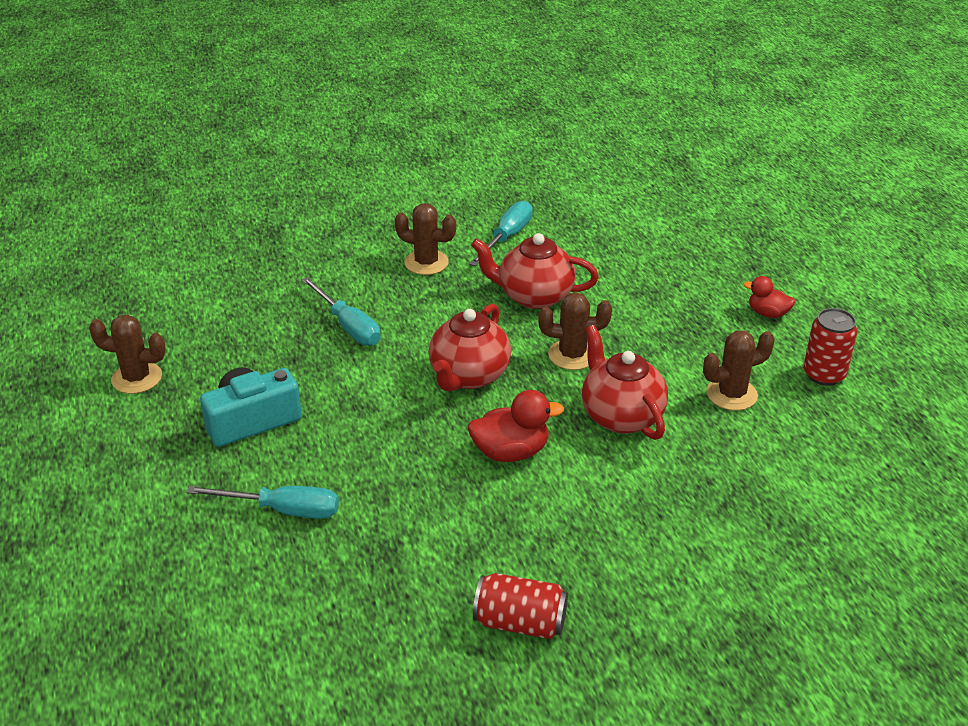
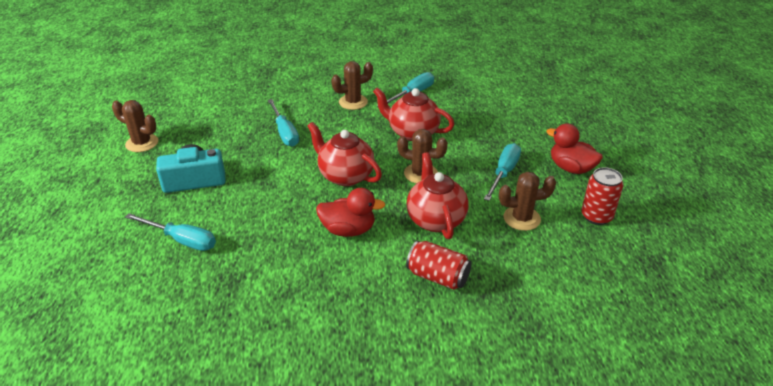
camera: 15 degrees right, 0 degrees up
brown cactus [394,203,456,275] -> brown cactus turned 60 degrees counterclockwise [331,61,373,110]
red teapot [429,304,511,392] -> red teapot turned 90 degrees clockwise [307,122,382,186]
red can [473,573,568,639] -> red can moved to [406,241,472,290]
red duck [743,276,795,318] -> red duck [546,123,603,174], size x1.58
none -> turquoise screwdriver [484,143,521,201]

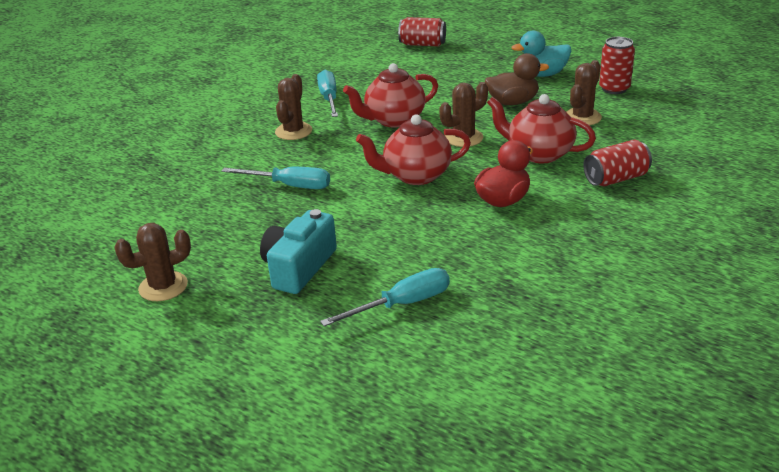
camera: 50 degrees left, 5 degrees down
turquoise screwdriver [484,143,521,201] -> brown duck [485,53,549,105]
red duck [546,123,603,174] -> turquoise duck [512,30,571,77]
none -> red can [398,17,446,47]

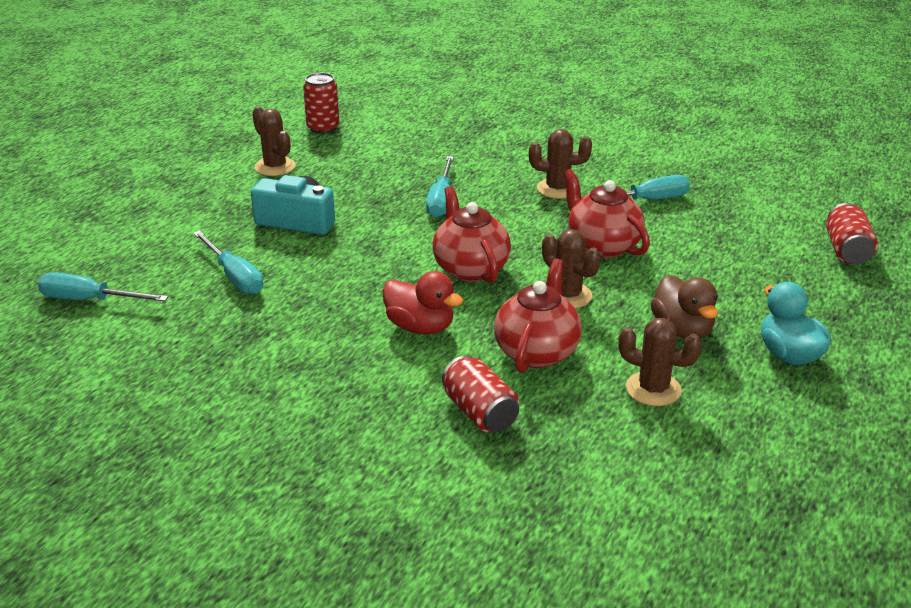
camera: 80 degrees right, 0 degrees up
red can [599,37,635,94] -> red can moved to [303,73,339,134]
none -> turquoise screwdriver [38,272,168,301]

